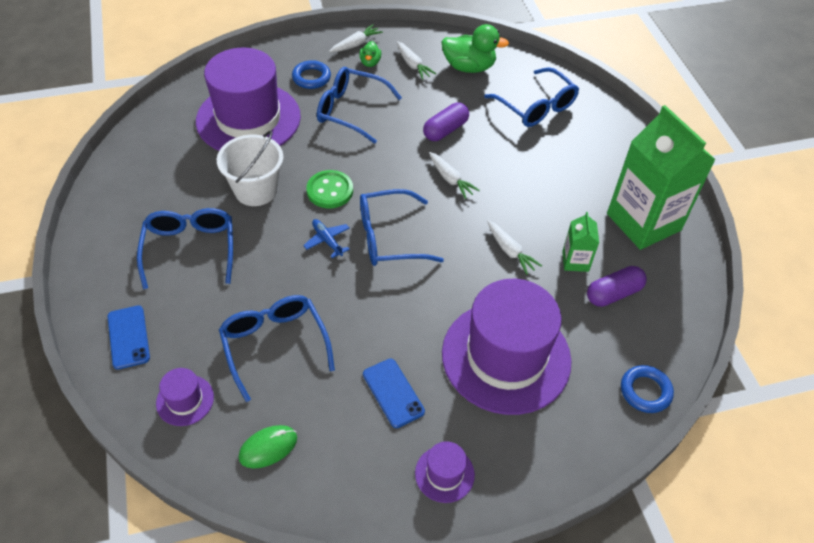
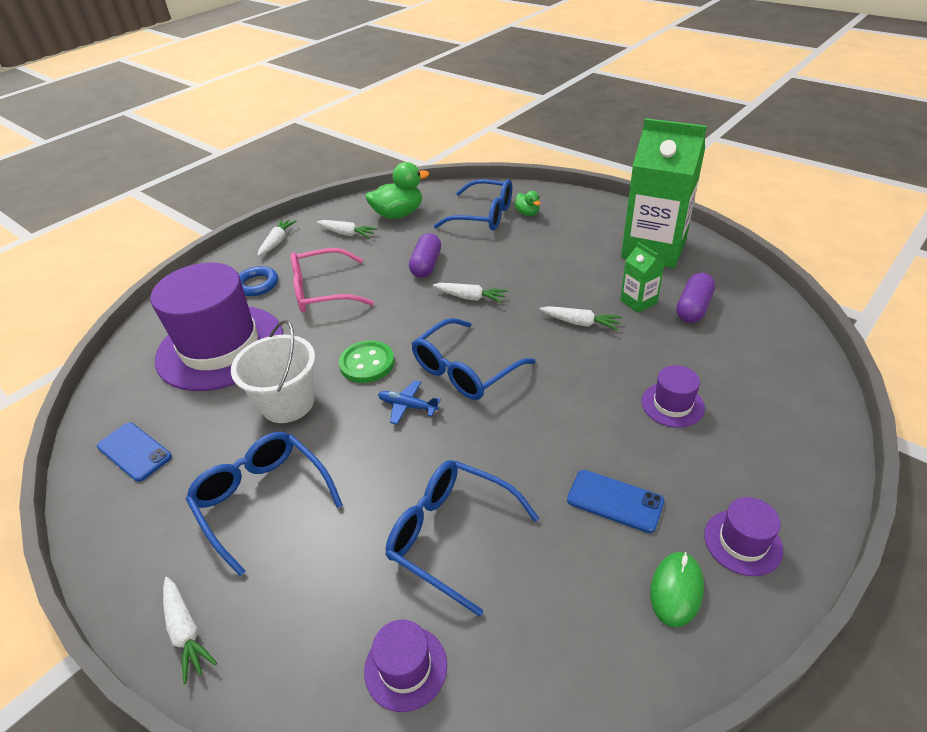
camera: 30 degrees left, 10 degrees down
blue phone [107,305,150,370] -> blue phone moved to [97,423,172,482]
green mouse [239,425,297,469] -> green mouse moved to [650,552,704,627]
blue glasses [317,67,402,144] -> pink glasses [291,248,374,313]
green duck [359,41,381,67] -> green duck moved to [515,191,541,216]
purple hat [442,279,572,415] -> purple hat [642,365,705,428], size x0.42
blue ring [621,365,674,413] -> none
none -> white carrot [163,577,217,684]

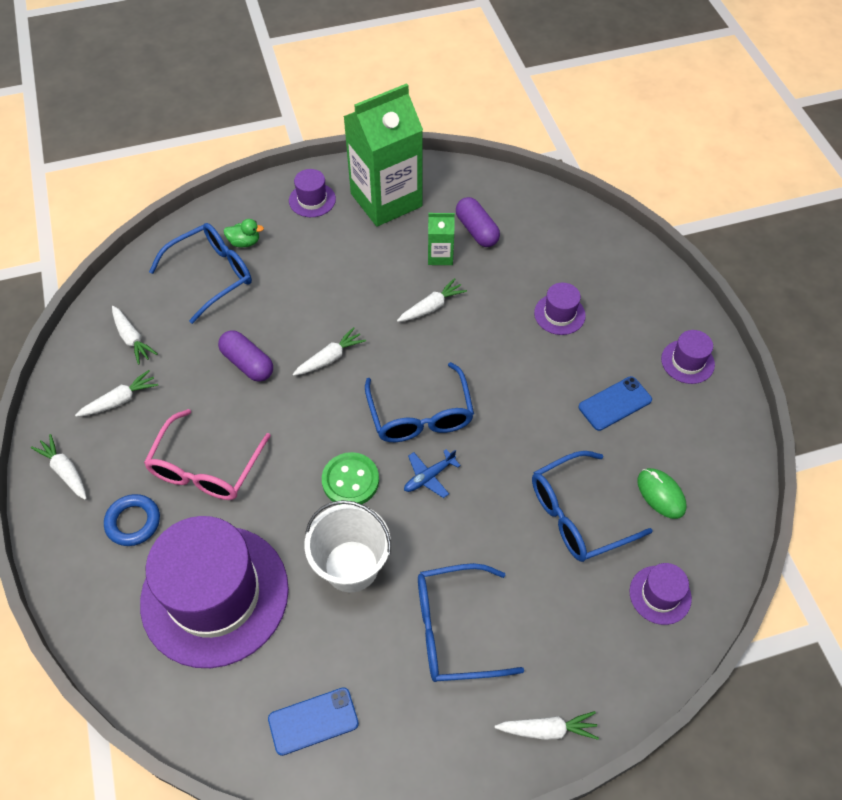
camera: 60 degrees left, 15 degrees up
green duck [366,162,429,219] -> white carrot [112,306,158,365]
green mouse [650,552,704,627] -> green mouse moved to [637,468,687,519]
none -> purple hat [289,169,336,217]

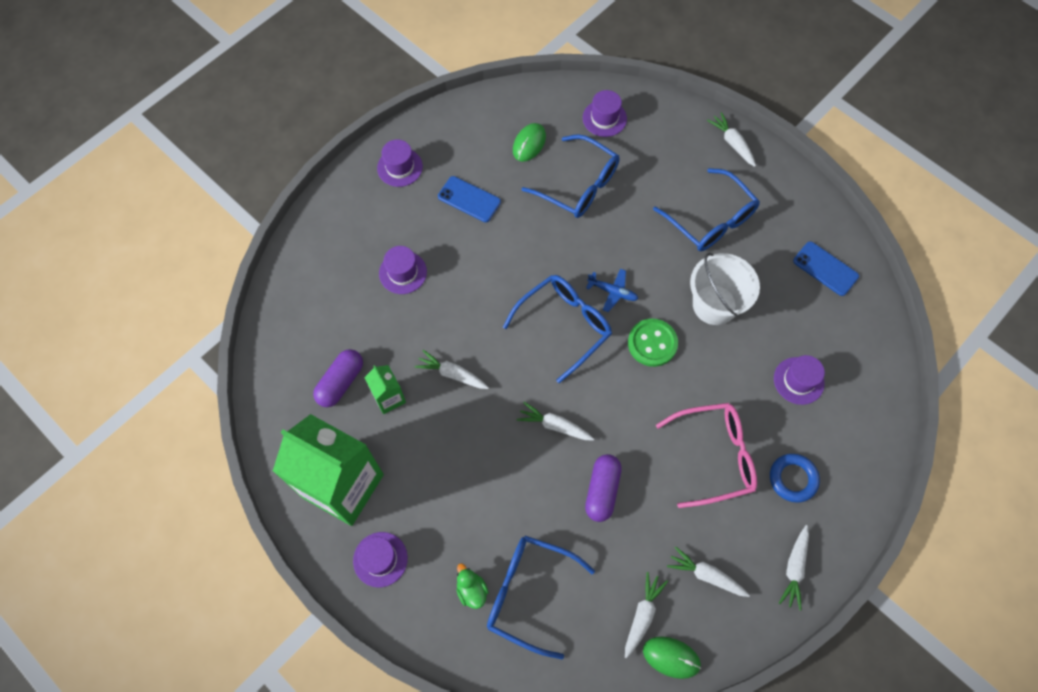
camera: 120 degrees left, 10 degrees up
purple hat [140,516,289,668] -> purple hat [774,355,825,405], size x0.42
none -> green mouse [643,636,701,679]

